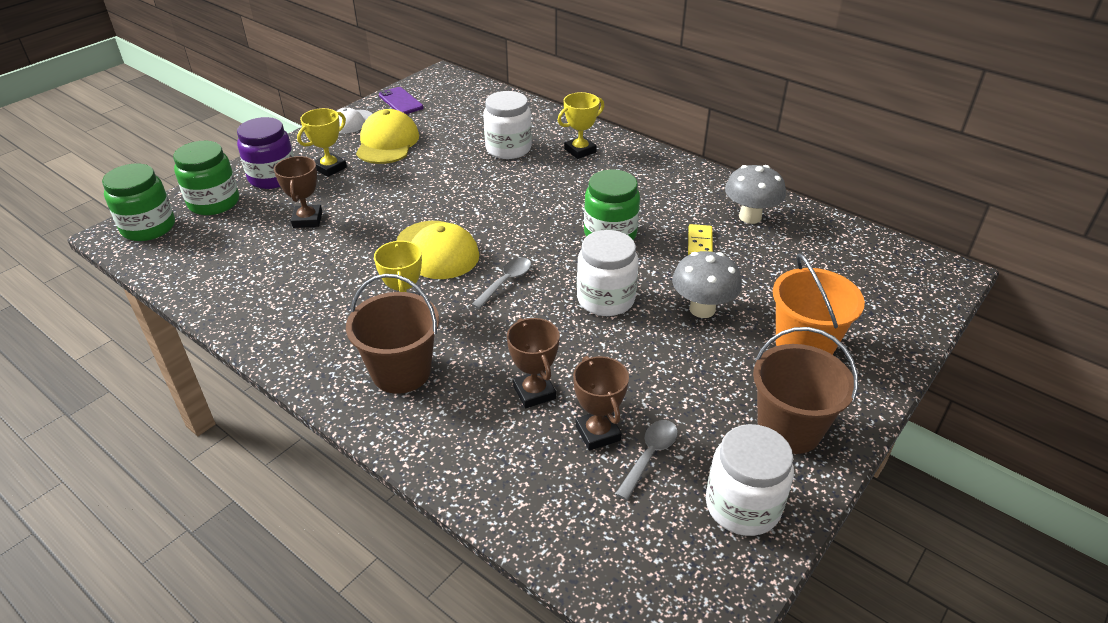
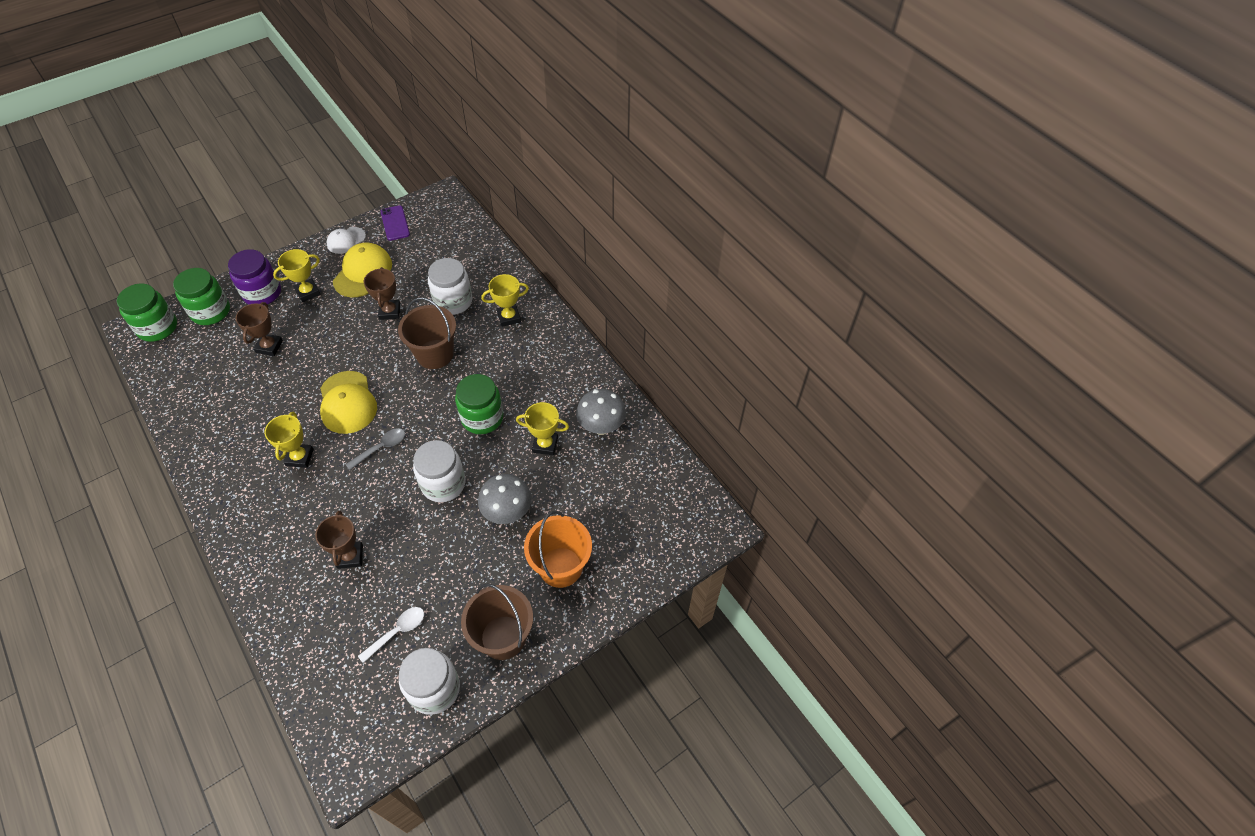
camera: 15 degrees right, 15 degrees up
brown bucket [346,274,439,394] -> brown bucket moved to [398,297,456,369]
brown trophy [573,356,629,451] -> brown trophy moved to [364,267,401,320]
grey spoon [615,420,678,501] -> white spoon [358,607,424,663]
yellow domino [688,224,713,255] -> yellow trophy [516,402,569,455]

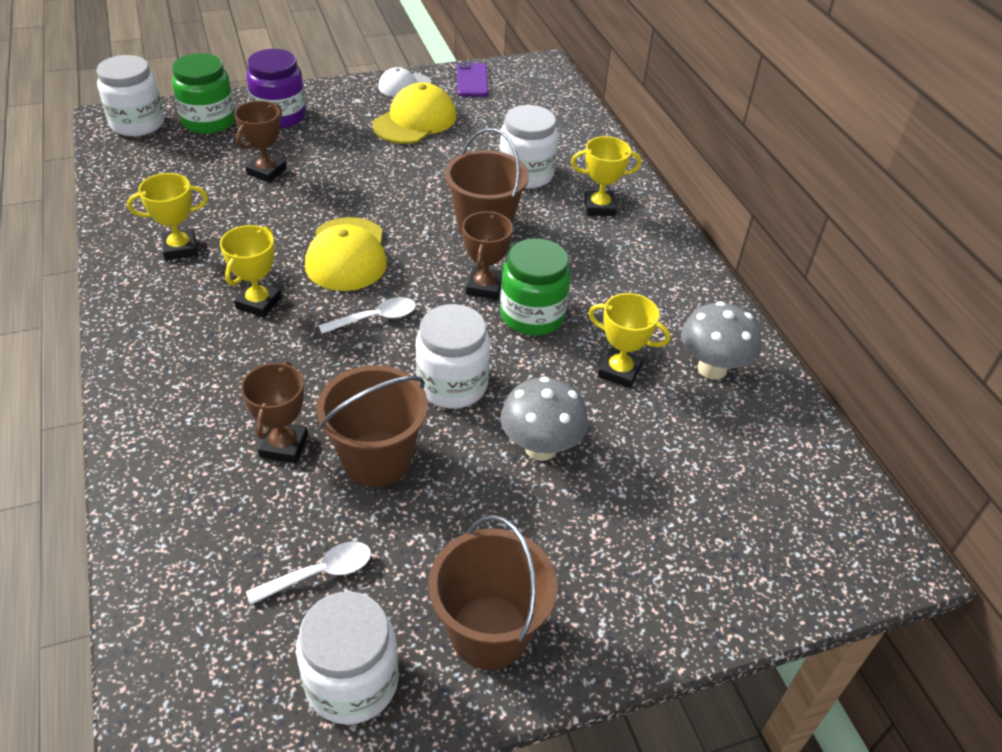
camera: 15 degrees right, 10 degrees down
green jar [117,283,177,342] -> white jar [97,55,164,136]
yellow trophy [273,249,321,302] -> yellow trophy moved to [127,173,208,260]
grey spoon [345,428,405,470] -> white spoon [318,297,416,334]
brown trophy [364,267,401,320] -> brown trophy moved to [462,211,513,300]
orange bucket [524,511,592,588] -> none
none -> brown bucket [316,365,428,487]

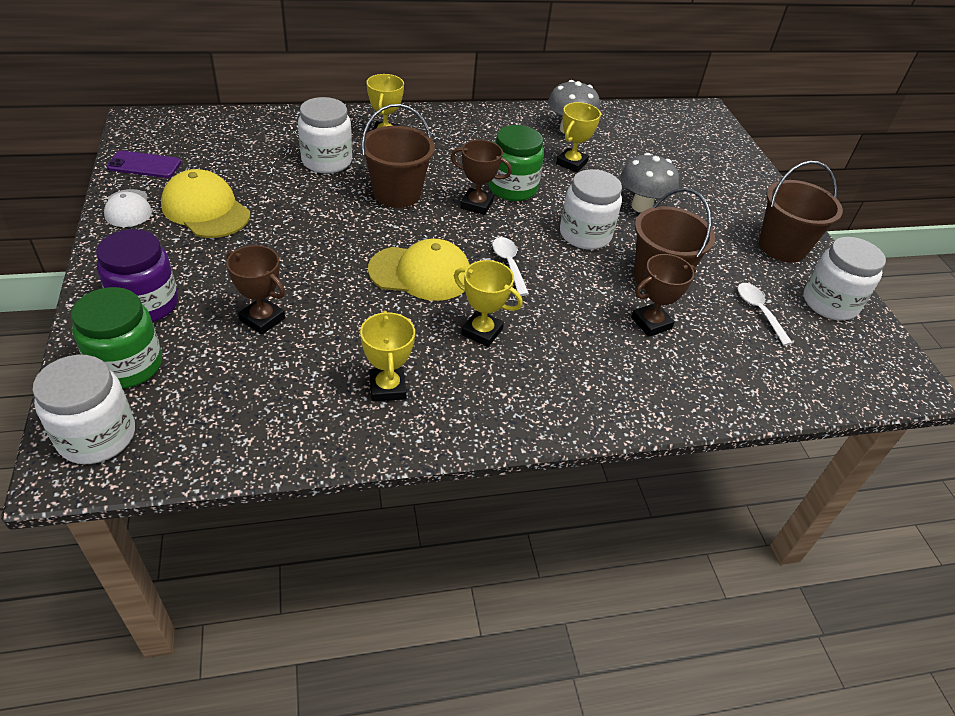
camera: 85 degrees left, 0 degrees up
brown trophy [241,361,308,463] -> brown trophy turned 45 degrees counterclockwise [631,254,696,337]

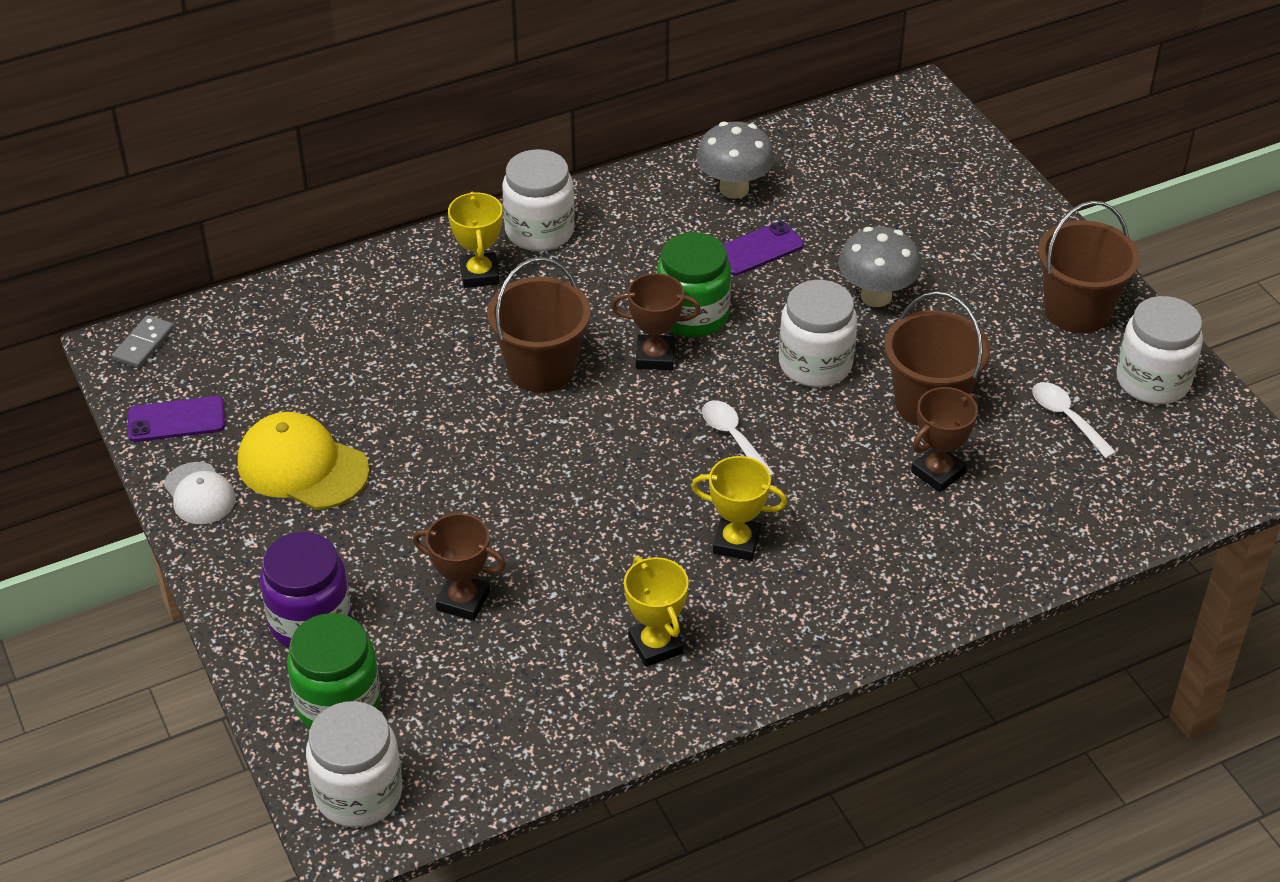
camera: 10 degrees left, 0 degrees up
white jar [298,97,352,174] -> white jar moved to [502,149,575,251]
yellow cap [368,239,470,301] -> none
yellow trophy [556,102,601,173] -> purple phone [723,221,804,276]
none -> grey domino [112,315,174,369]

